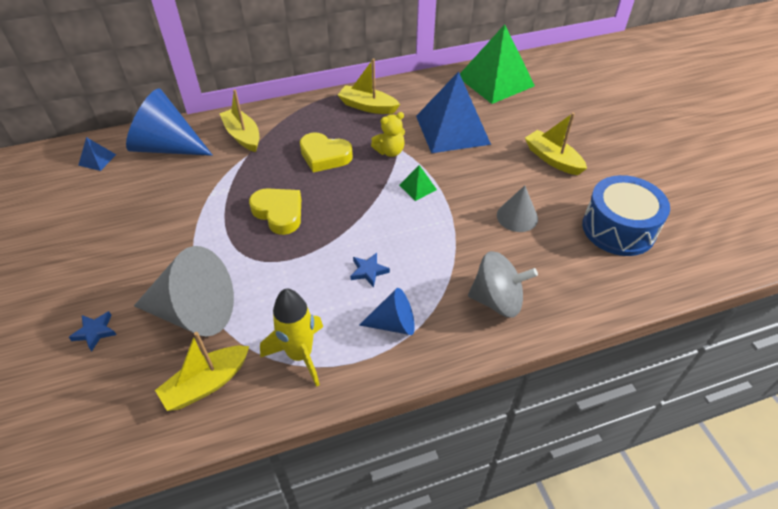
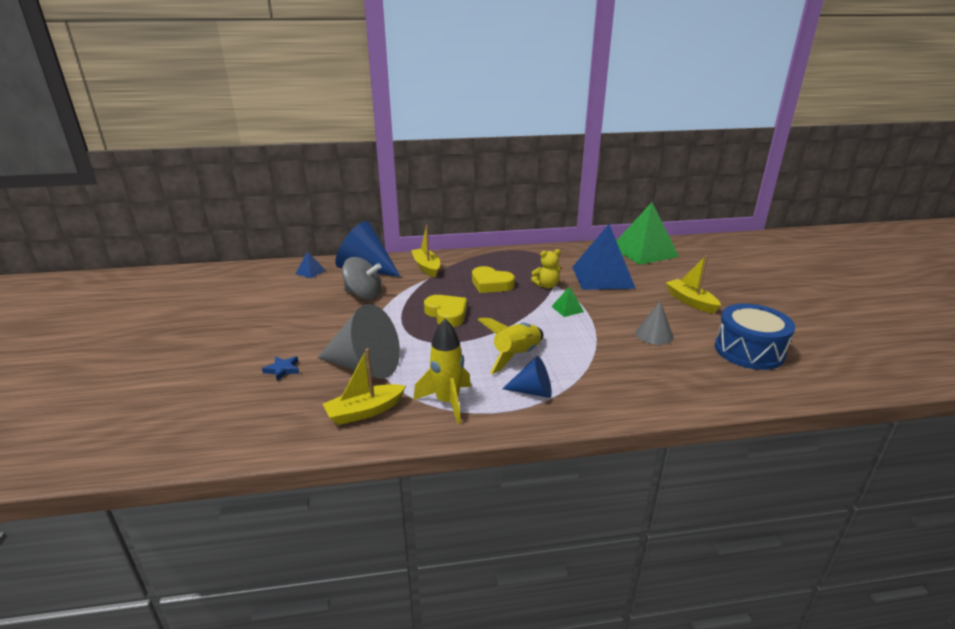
camera: 10 degrees right, 20 degrees down
yellow boat [338,58,400,114] -> none
blue star [350,253,390,288] -> yellow rocket [478,318,543,374]
grey spinning top [468,251,538,318] -> grey spinning top moved to [342,257,382,300]

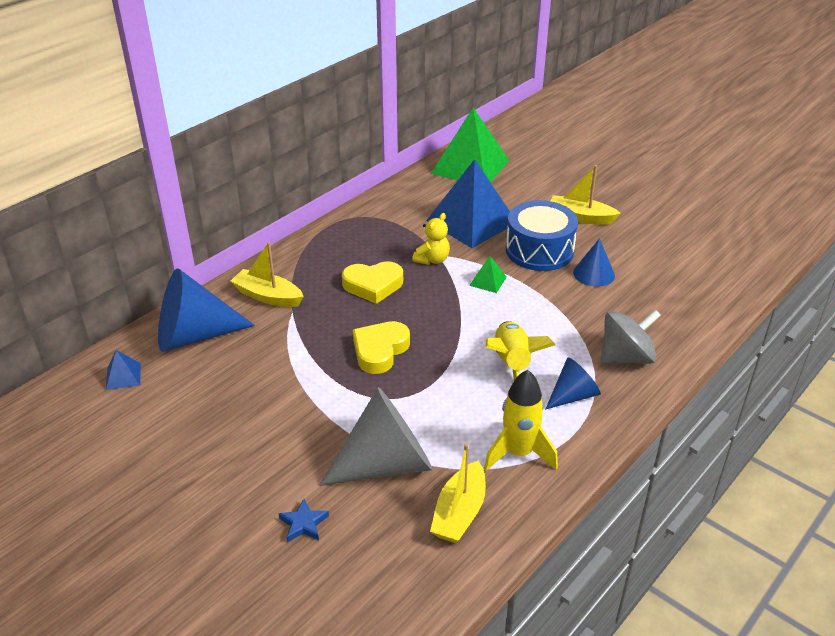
camera: 40 degrees left, 10 degrees up
grey spinning top [342,257,382,300] -> grey spinning top moved to [601,309,661,364]
yellow heart [424,295,467,327] -> yellow heart turned 75 degrees counterclockwise [353,321,410,374]
grey cone [636,301,673,345] -> blue cone [573,238,615,287]
blue drum [715,304,795,370] -> blue drum moved to [506,200,578,271]

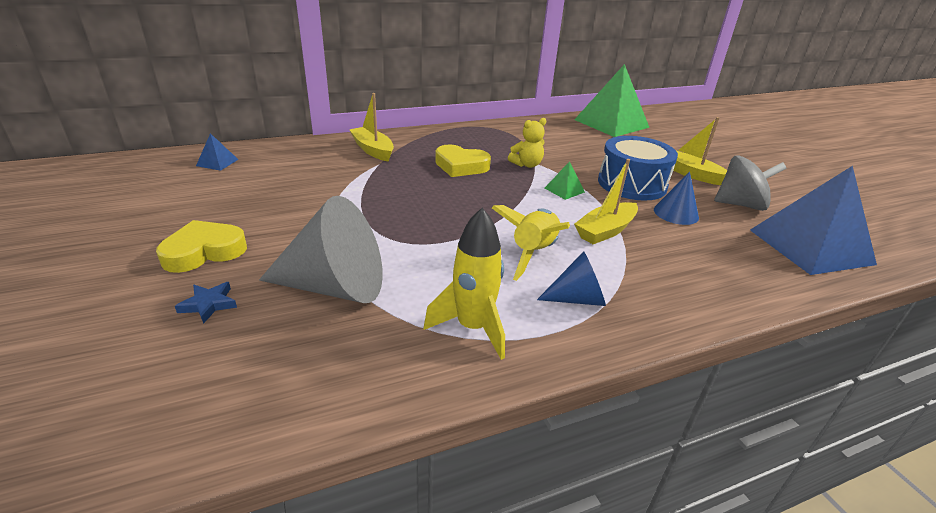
camera: 25 degrees right, 5 degrees down
blue cone [158,268,255,352] -> none
yellow heart [353,321,410,374] -> yellow heart moved to [156,220,247,273]
blue pyramid [426,159,510,248] -> blue pyramid moved to [750,166,877,275]
yellow boat [430,443,486,543] -> yellow boat moved to [574,159,638,244]
grey spinning top [601,309,661,364] -> grey spinning top moved to [714,155,787,211]

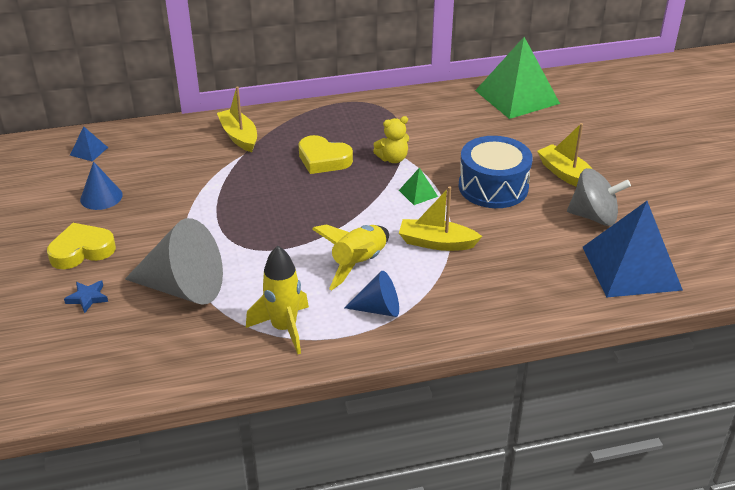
camera: 10 degrees right, 5 degrees up
yellow boat [574,159,638,244] -> yellow boat turned 45 degrees clockwise [399,186,482,251]
blue cone [654,172,699,225] -> blue cone moved to [80,161,123,210]

